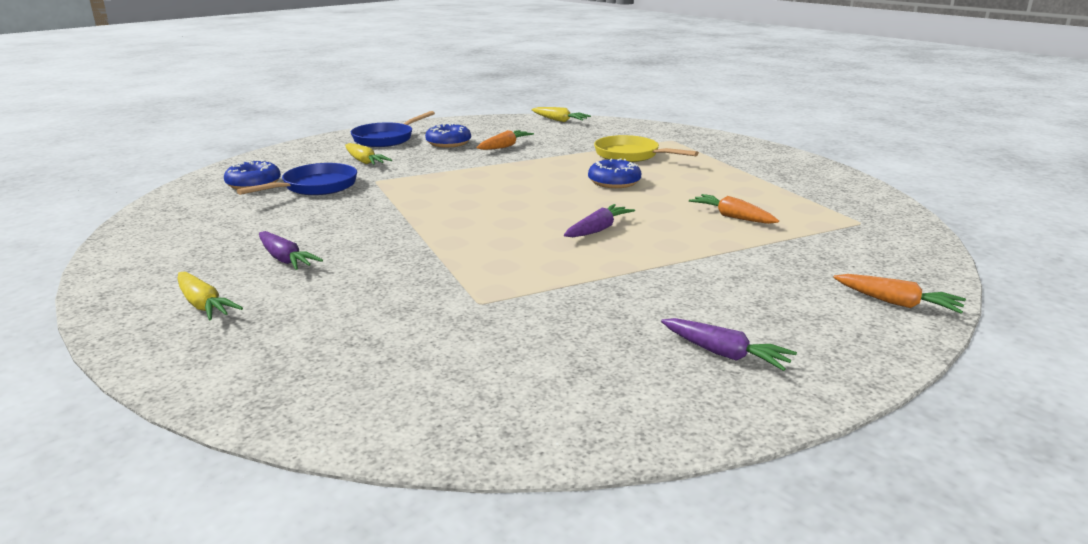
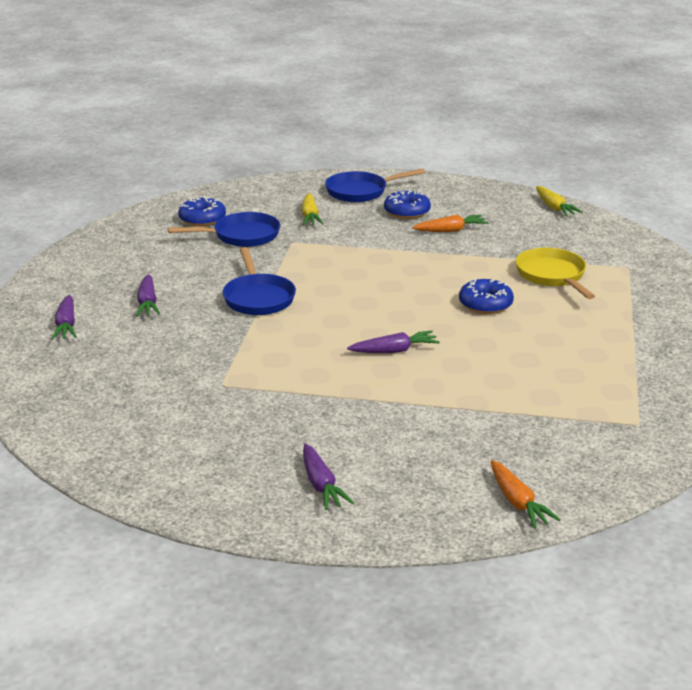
camera: 35 degrees right, 5 degrees up
yellow carrot [177,271,243,320] -> purple carrot [51,295,76,340]
orange carrot [689,194,779,224] -> none
none -> blue pan [223,247,296,315]

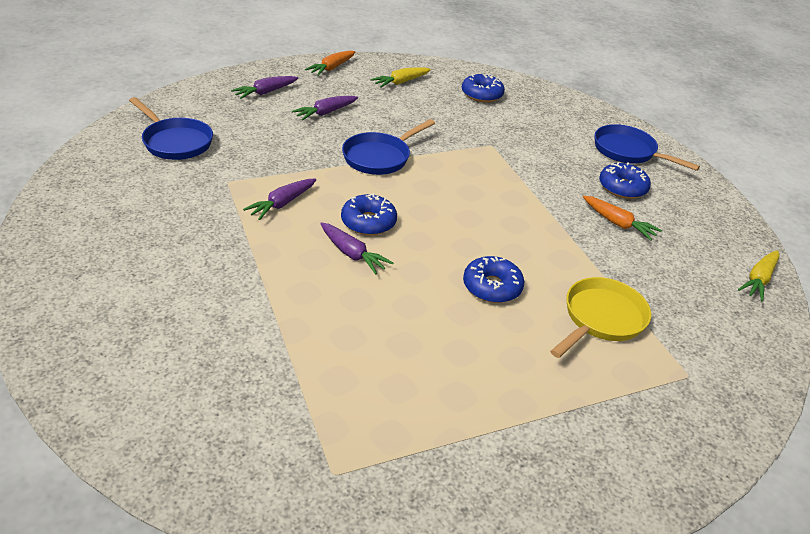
camera: 55 degrees right, 10 degrees up
blue pan [168,212,280,247] -> blue pan moved to [129,97,213,160]
yellow carrot [301,193,323,225] -> yellow carrot moved to [371,67,431,88]
purple carrot [303,443,354,510] -> purple carrot moved to [243,179,316,220]
orange carrot [491,460,561,529] -> orange carrot moved to [305,51,355,76]
none -> blue donut [341,193,397,235]

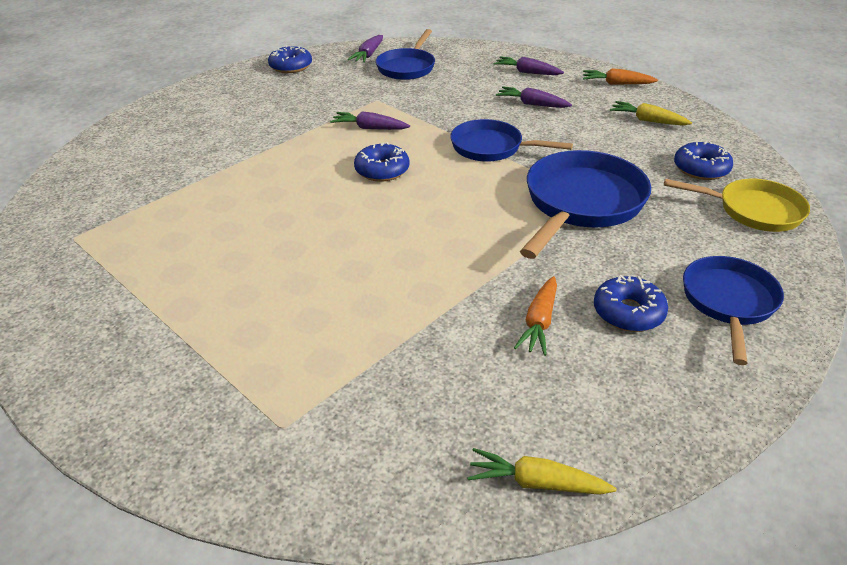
camera: 70 degrees right, 0 degrees up
purple carrot [320,222,393,275] -> purple carrot moved to [348,35,383,62]
blue donut [463,256,524,303] -> blue donut moved to [268,45,312,73]
yellow pan [550,277,651,358] -> yellow pan moved to [664,179,810,232]
none -> blue pan [520,150,651,259]

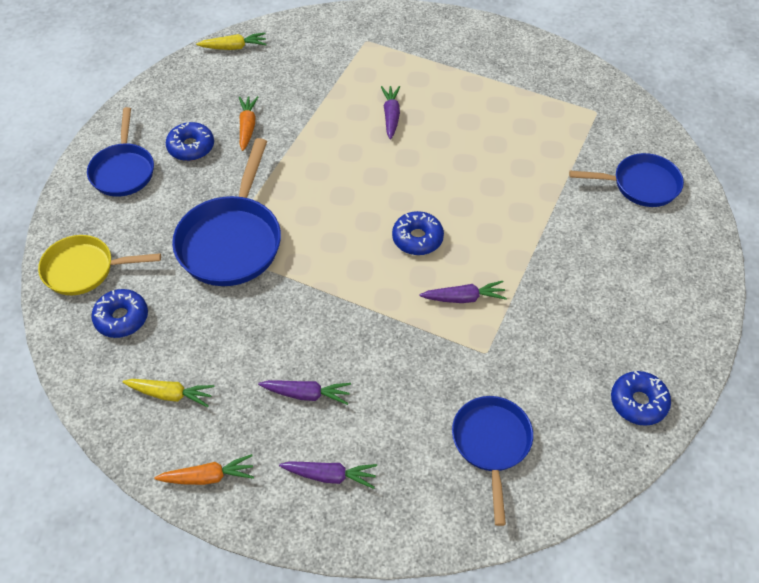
camera: 160 degrees right, 15 degrees up
purple carrot [348,35,383,62] -> purple carrot moved to [381,86,400,139]
blue pan [450,119,573,162] -> blue pan moved to [569,153,684,207]

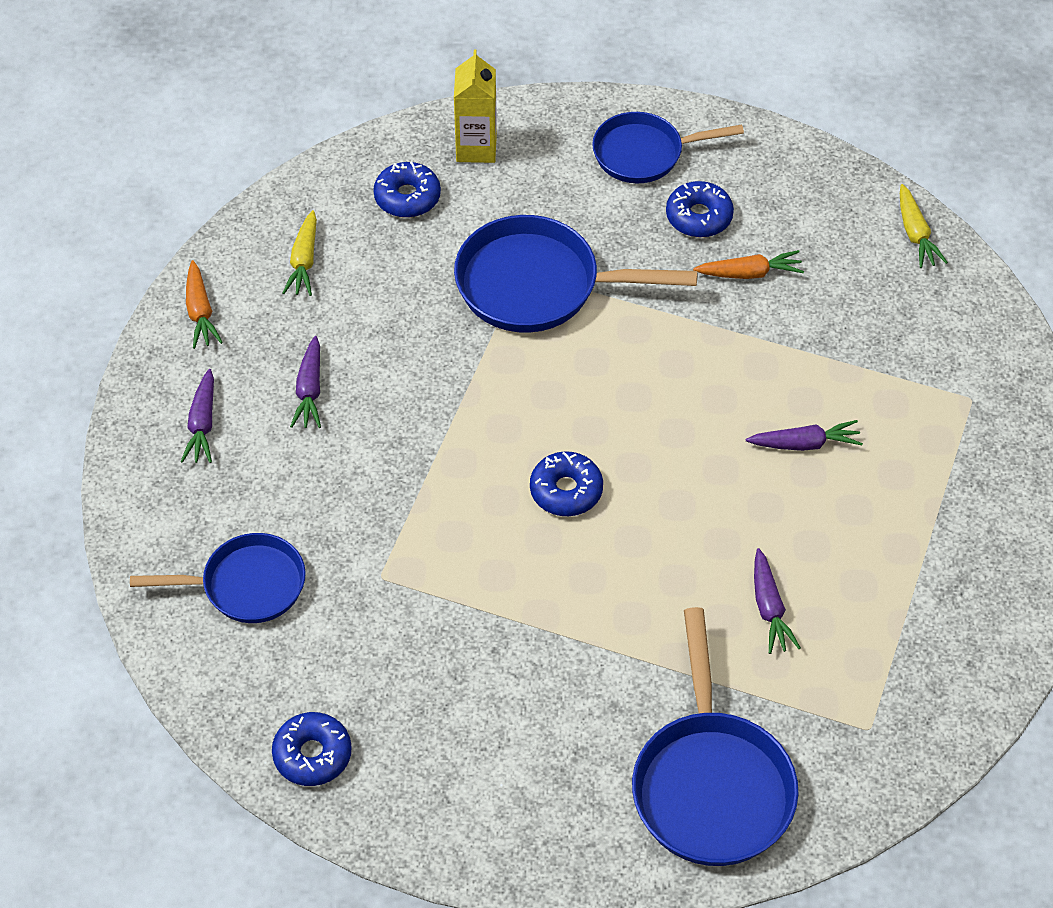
camera: 85 degrees right, 0 degrees up
yellow pan [38,235,161,295] -> yellow carton [454,49,497,163]
purple carrot [419,281,507,303] -> purple carrot moved to [754,548,801,654]
blue pan [569,153,684,207] -> blue pan [632,607,799,866], size x1.53

